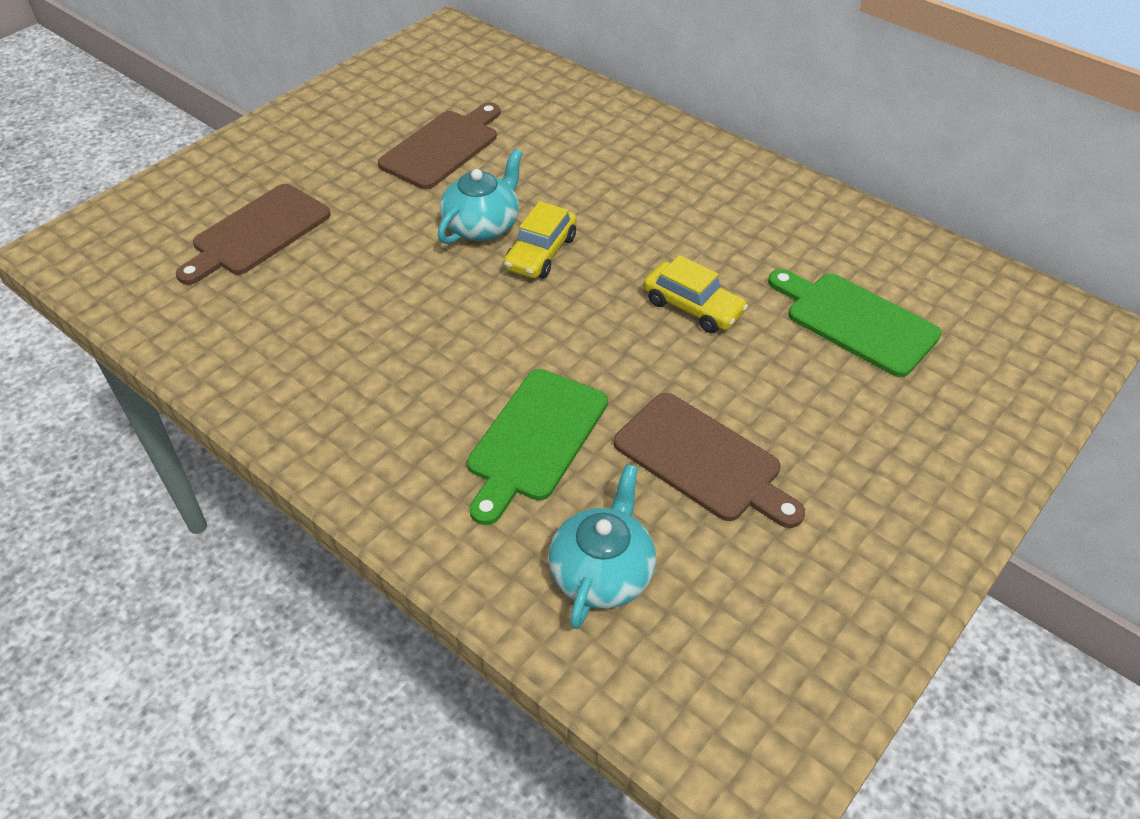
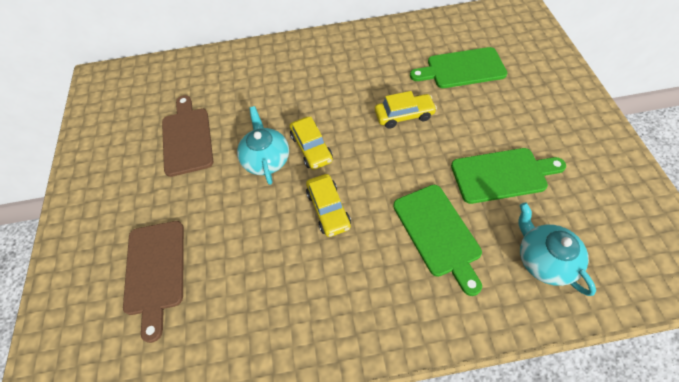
camera: 45 degrees left, 10 degrees up
brown cutting board [614,393,805,528] -> green cutting board [451,148,566,204]
none -> yellow car [306,174,351,237]

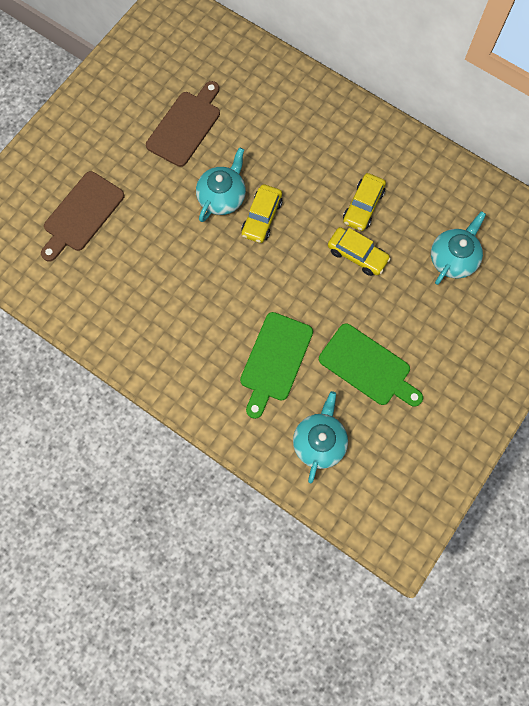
camera: 40 degrees right, 15 degrees up
yellow car [306,174,351,237] -> yellow car moved to [343,173,386,231]
green cutting board [410,47,507,88] -> turquoise teapot [431,211,486,285]

